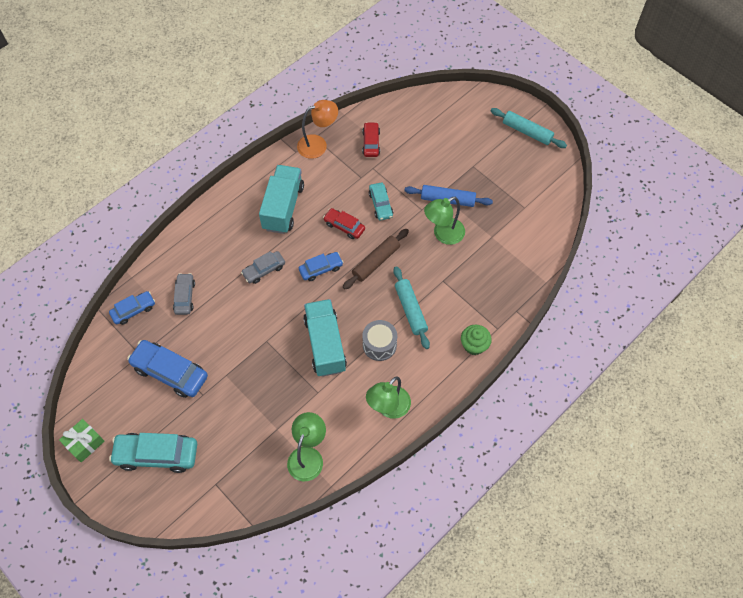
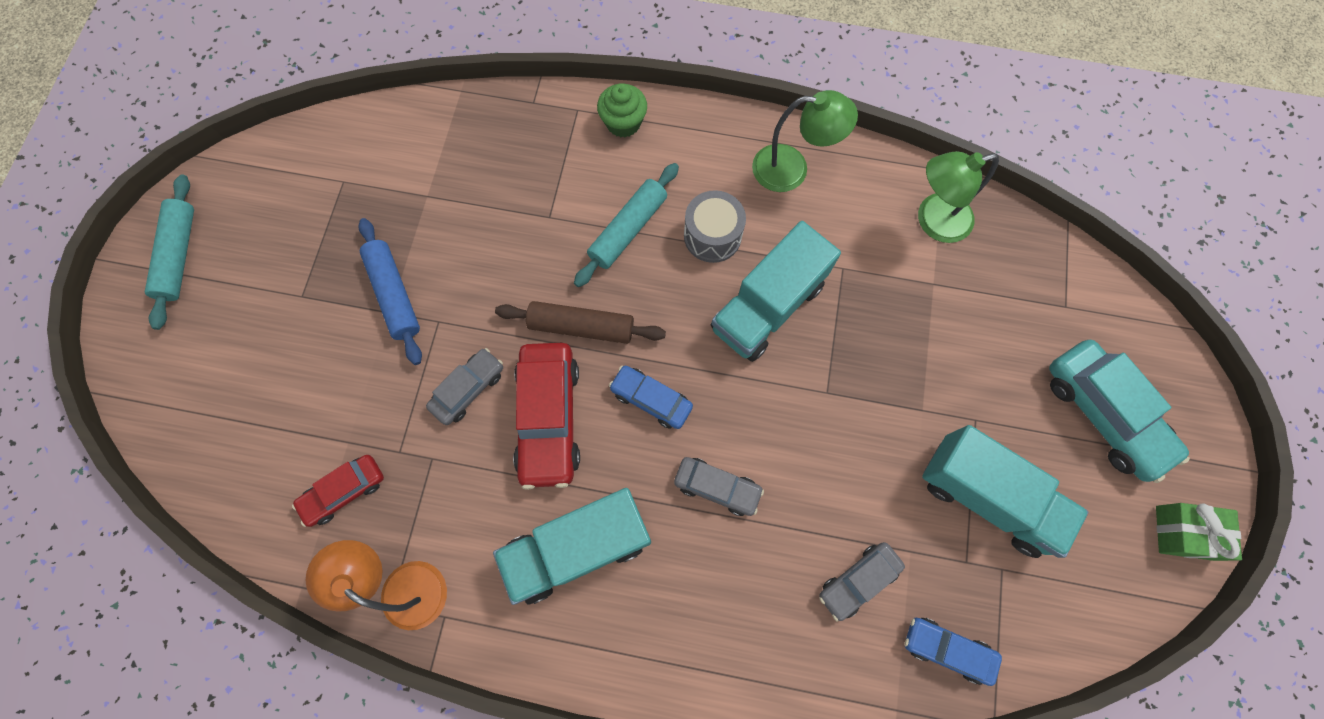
camera: 125 degrees left, 10 degrees up
blue car [127,340,208,398] -> turquoise truck [922,425,1088,558]
red car [323,208,365,239] -> red car [513,343,580,490], size x1.71
turquoise car [369,183,393,220] -> grey car [426,348,503,425]
green lamp [424,197,465,245] -> none

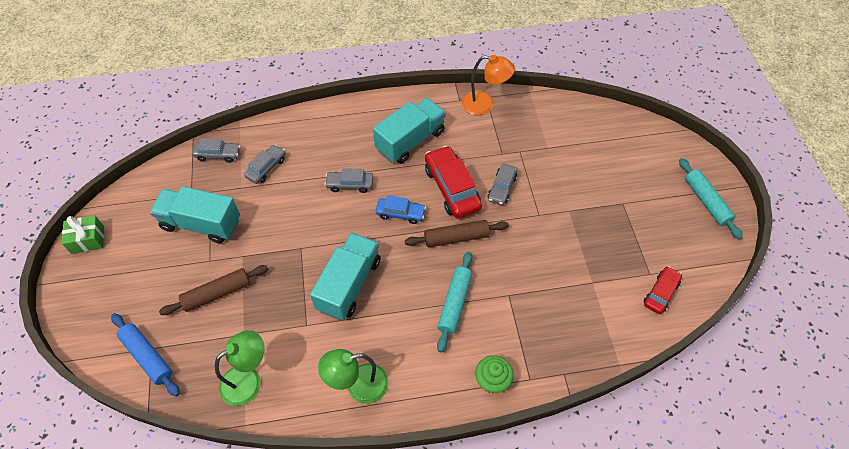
camera: 160 degrees right, 15 degrees down
red car [292,455,384,527] -> red car moved to [644,266,682,314]
blue rolling pin [359,218,422,365] -> blue rolling pin moved to [111,313,180,397]
grey drum [684,190,746,263] -> none
blue car [905,618,1002,686] -> grey car [192,138,240,163]
turquoise car [1049,340,1190,483] -> none
none -> brown rolling pin [159,265,268,315]

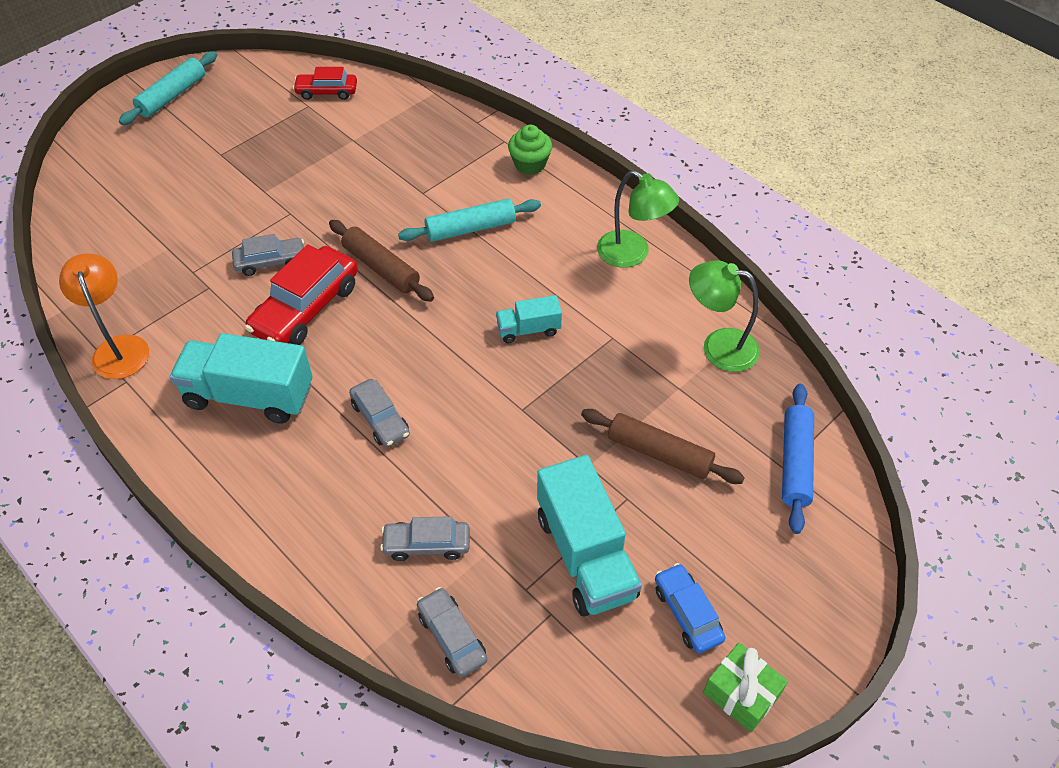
camera: 125 degrees left, 5 degrees down
turquoise truck [310,232,380,320] -> turquoise truck [496,295,562,343], size x0.52
blue car [376,195,426,224] -> blue car moved to [655,563,726,653]

